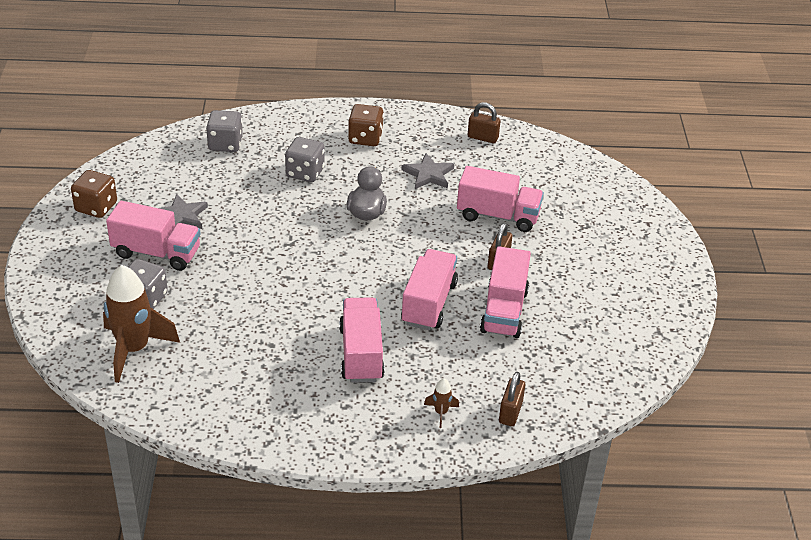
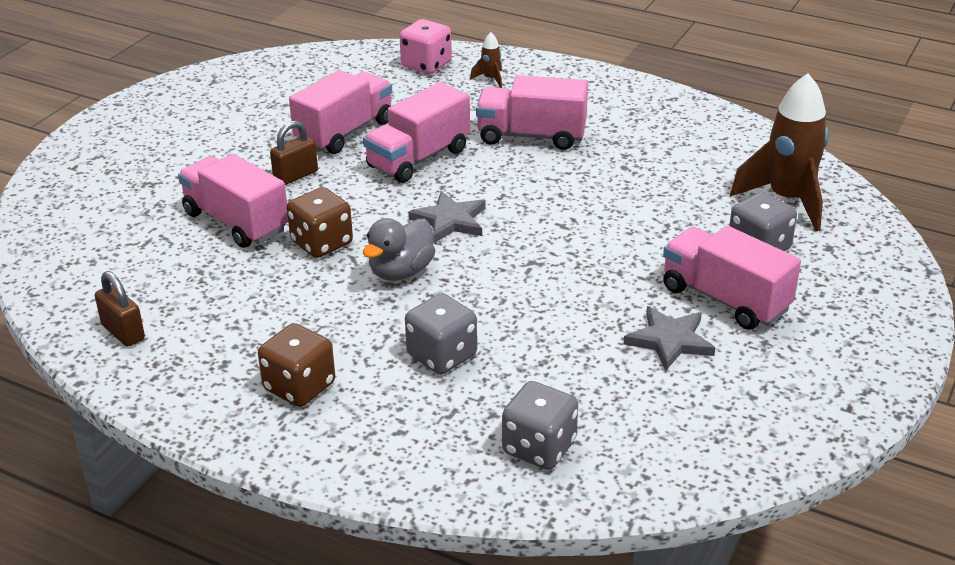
camera: 150 degrees left, 5 degrees down
brown dice [71,170,117,218] -> brown dice moved to [287,187,353,258]
pink truck [339,297,385,383] -> pink truck turned 75 degrees clockwise [476,75,588,150]
grey star [402,153,454,189] -> grey star moved to [408,191,486,243]
brown padlock [499,372,525,426] -> pink dice [400,19,452,74]

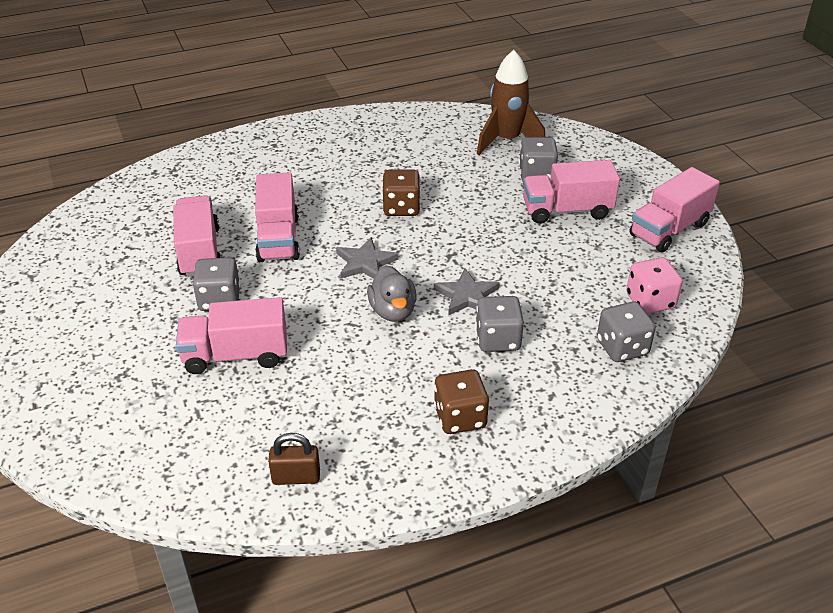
camera: 50 degrees left, 5 degrees up
brown padlock [270,120,318,185] -> grey dice [193,257,240,311]
brown dice [287,187,353,258] -> brown dice moved to [382,170,420,216]
pink dice [400,19,452,74] -> pink dice moved to [626,258,683,314]
brown rocket [470,32,502,88] -> none
pink truck [476,75,588,150] -> pink truck moved to [629,167,720,253]
grey star [624,306,715,371] -> grey star moved to [434,268,500,315]

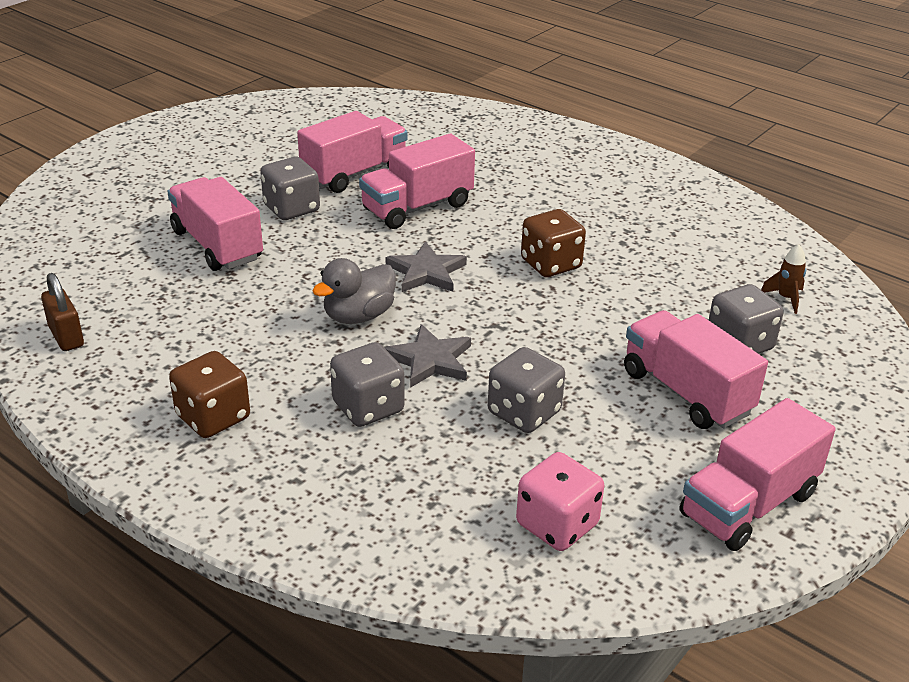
camera: 60 degrees right, 5 degrees down
brown rocket [477,50,545,155] -> brown rocket [761,244,806,314], size x0.42
grey dice [597,302,656,362] -> grey dice moved to [488,347,565,433]
pink truck [629,167,720,253] -> pink truck turned 60 degrees counterclockwise [680,398,835,551]

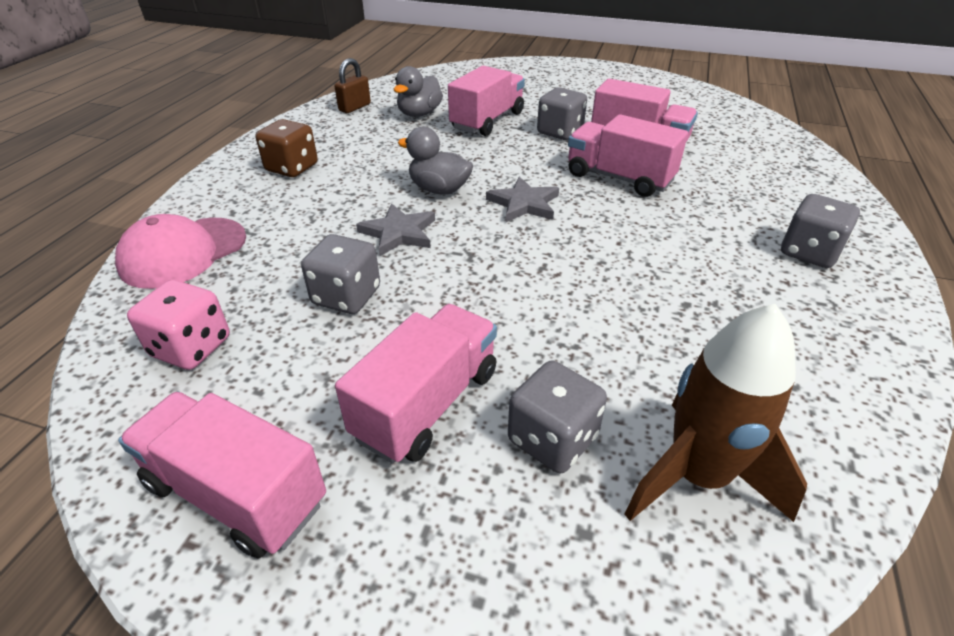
camera: 70 degrees right, 5 degrees up
grey dice [330,342,405,427] -> grey dice moved to [781,194,860,268]
brown dice [521,209,586,277] -> none
brown rocket [761,244,806,314] -> brown rocket [624,304,807,522], size x2.37
none -> pink cap [115,214,246,289]
none -> grey duck [394,66,443,117]

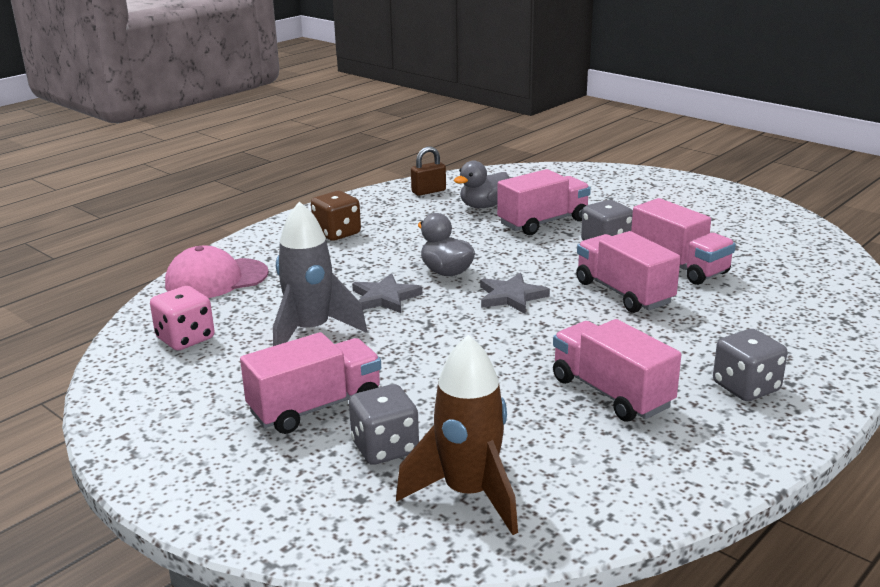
camera: 25 degrees right, 15 degrees down
pink truck [118,391,326,559] -> pink truck moved to [553,319,681,422]
grey dice [301,234,380,314] -> grey rocket [273,201,367,346]

